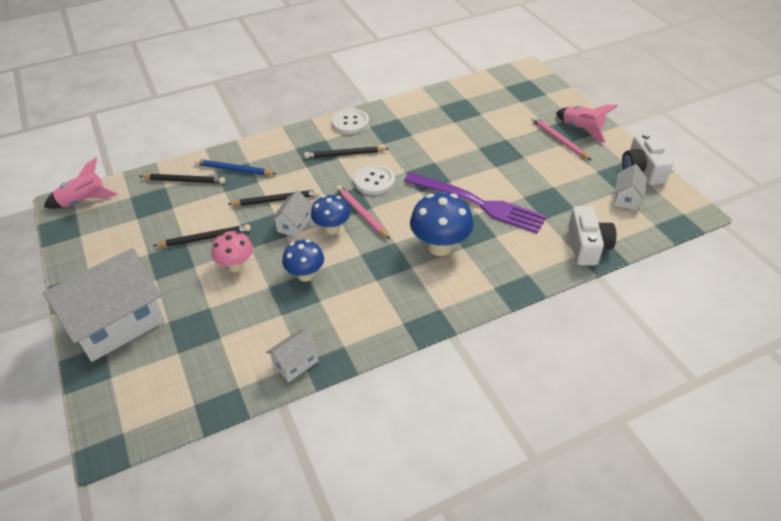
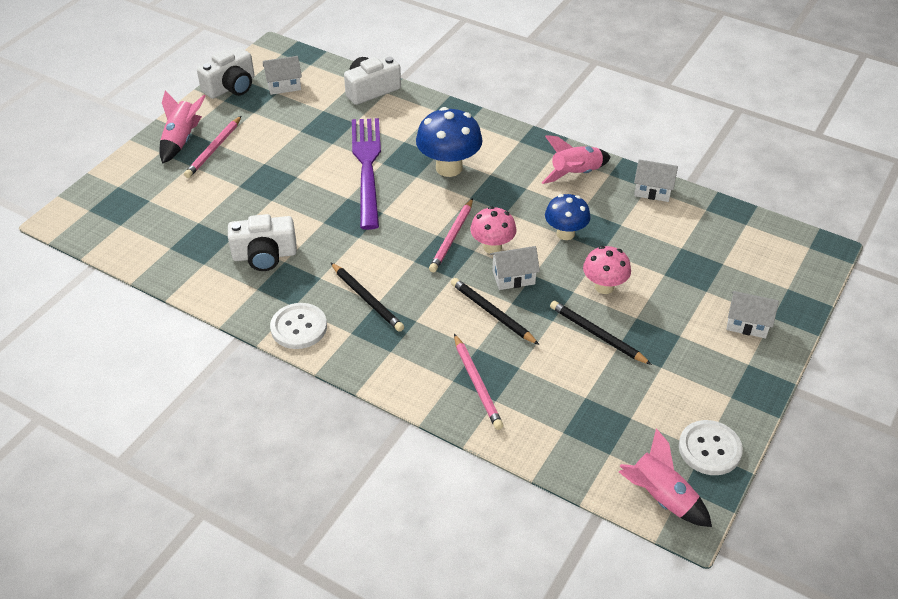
camera: 125 degrees left, 0 degrees up
white house [43,248,165,362] -> white house [726,291,779,338], size x0.45
black pencil [139,174,225,184] -> none
blue pencil [195,159,277,175] -> pink pencil [454,334,503,430]
blue mushroom [311,195,350,234] -> pink mushroom [470,206,517,254]
white button [354,165,395,195] -> white button moved to [679,420,743,475]
none -> white camera [228,214,297,271]
none -> pink rocket [541,135,611,184]

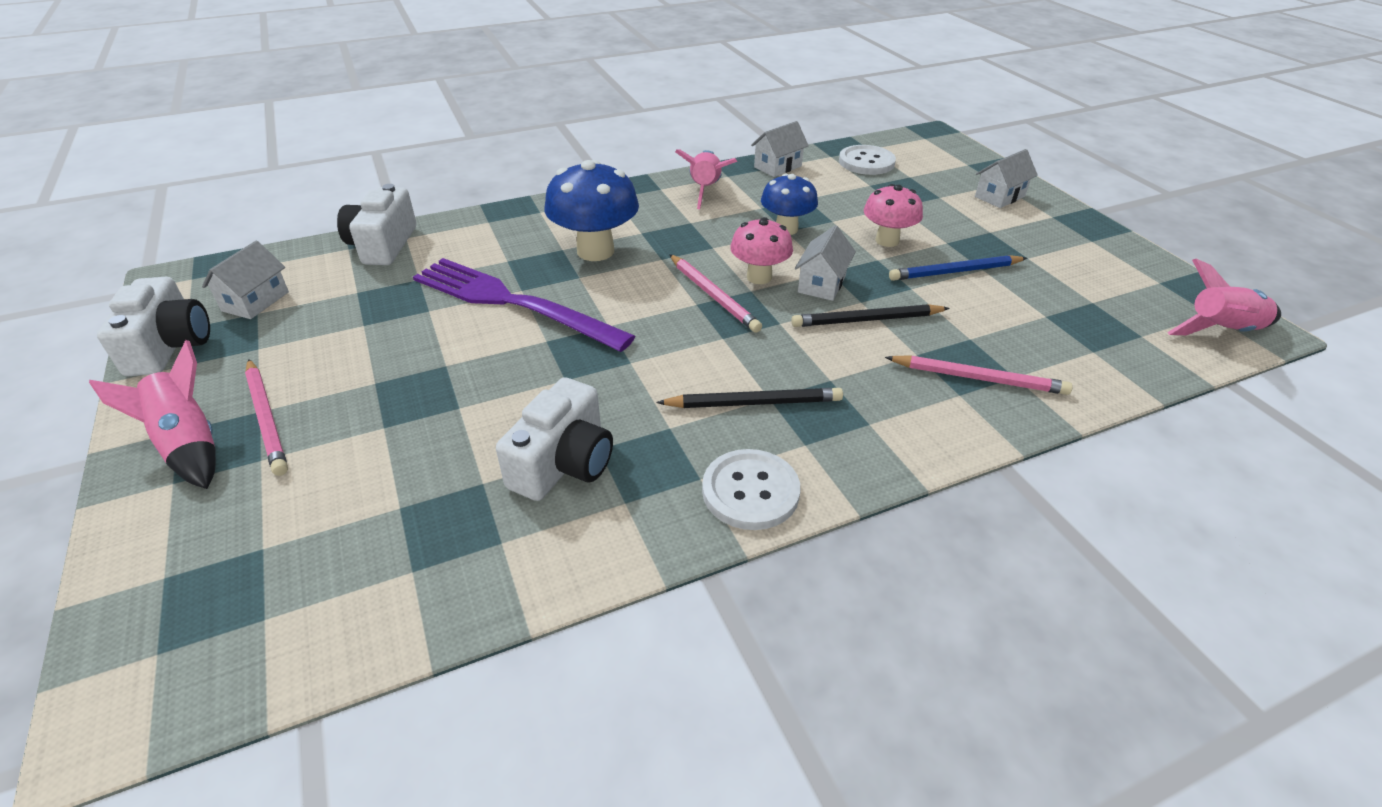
camera: 55 degrees left, 5 degrees down
black pencil [550,301,652,365] -> blue pencil [889,255,1027,281]
white button [679,420,743,475] -> white button moved to [839,145,896,175]

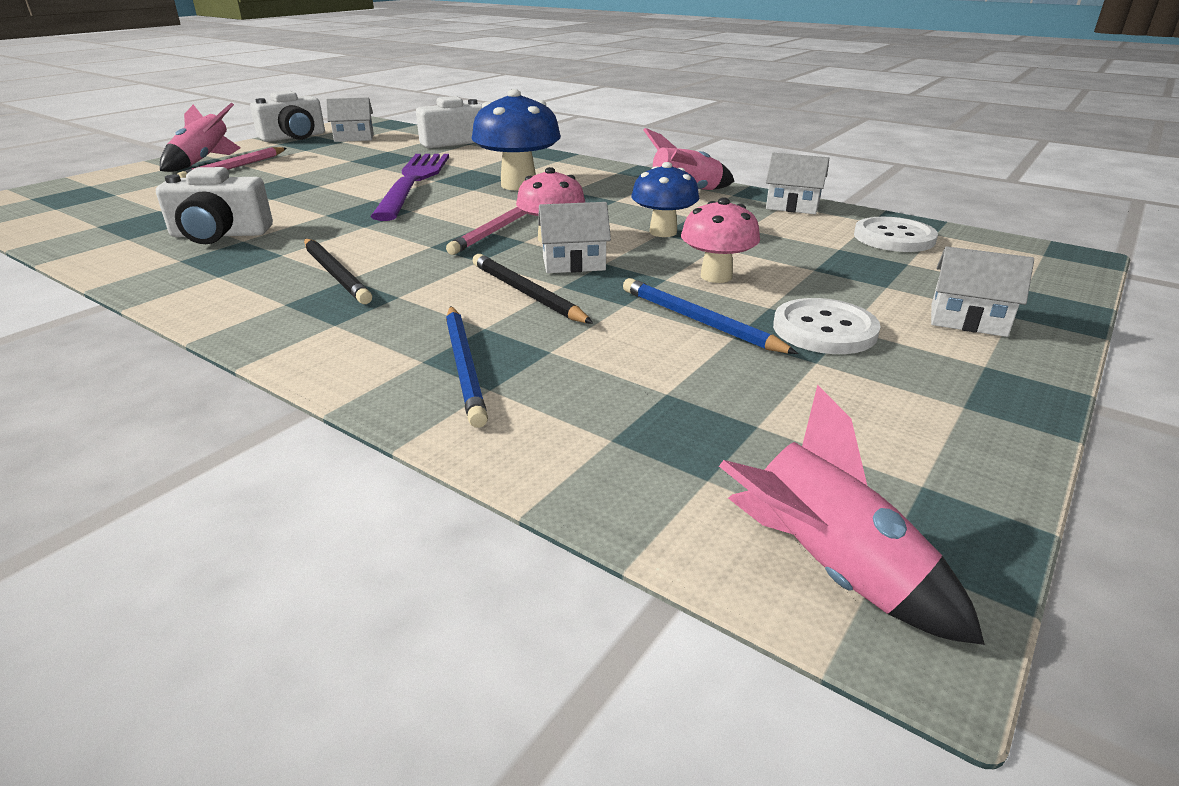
camera: 60 degrees right, 10 degrees down
white button [702,449,800,530] -> white button moved to [773,298,881,354]
pink pencil [885,355,1073,395] -> blue pencil [446,306,488,428]

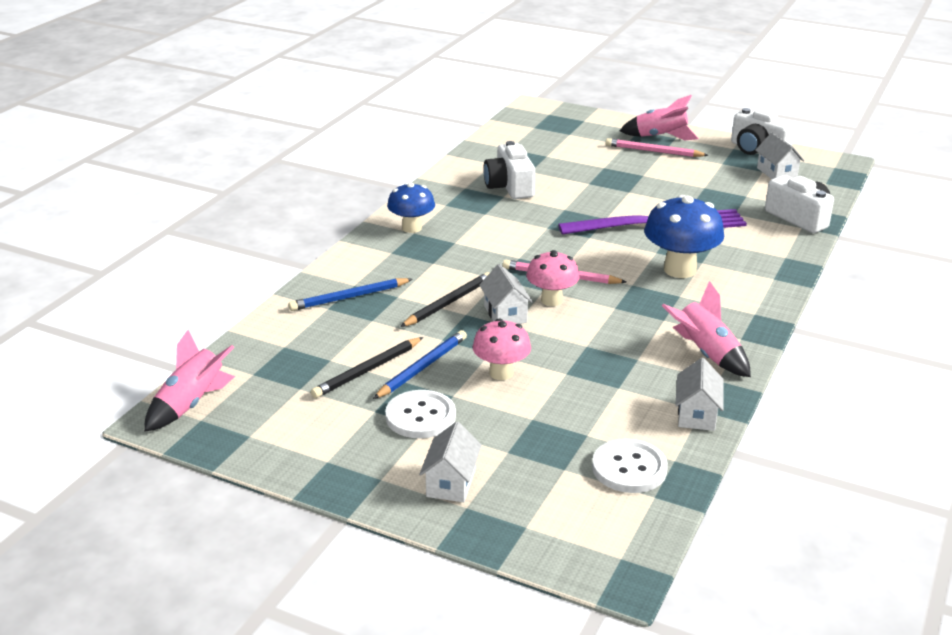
camera: 80 degrees right, 0 degrees up
black pencil [304,239,372,304] -> black pencil moved to [311,337,423,398]
blue mushroom [631,162,700,237] -> blue mushroom moved to [387,183,435,233]

